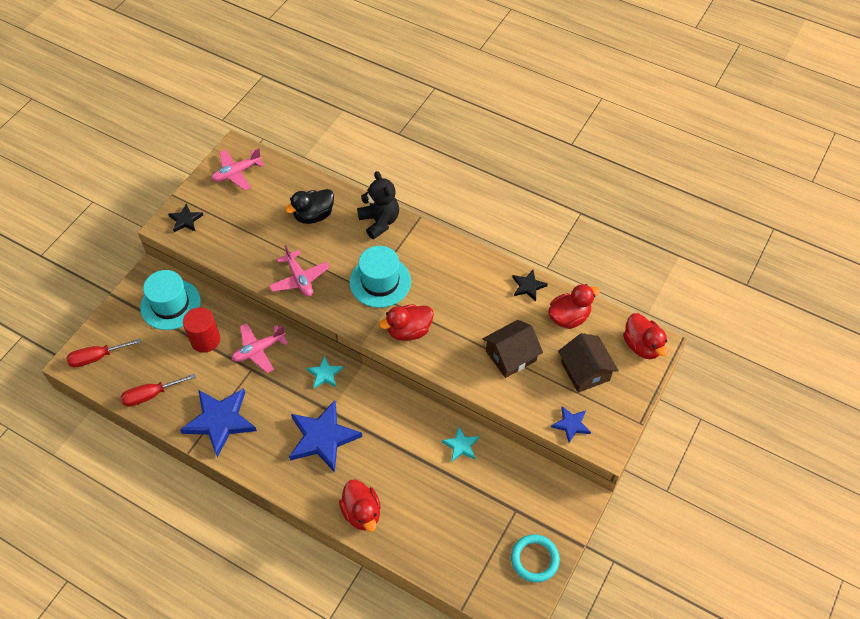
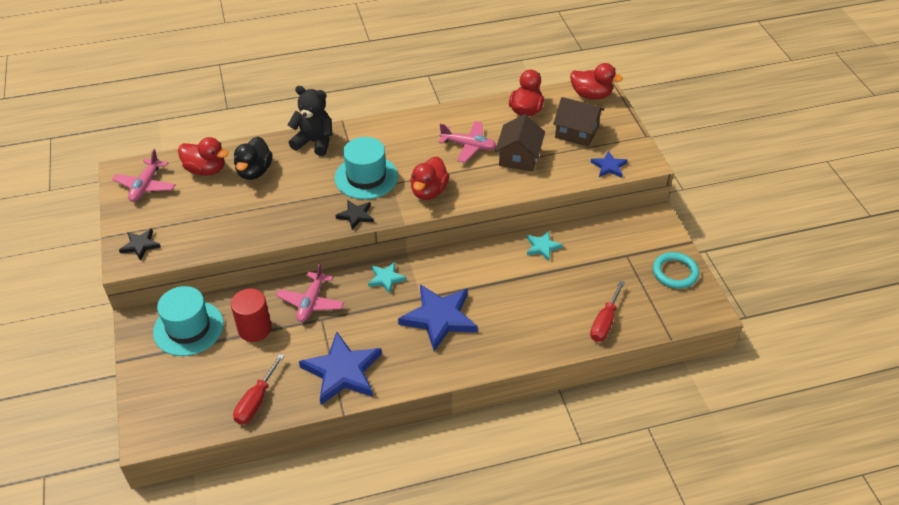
camera: 45 degrees left, 10 degrees down
red screwdriver [67,338,141,367] -> red screwdriver moved to [590,281,625,342]
pink plane [269,245,330,297] -> pink plane moved to [439,121,496,163]
red duck [339,480,381,532] -> red duck moved to [178,137,228,176]
black star [512,270,548,301] -> black star moved to [336,200,374,230]

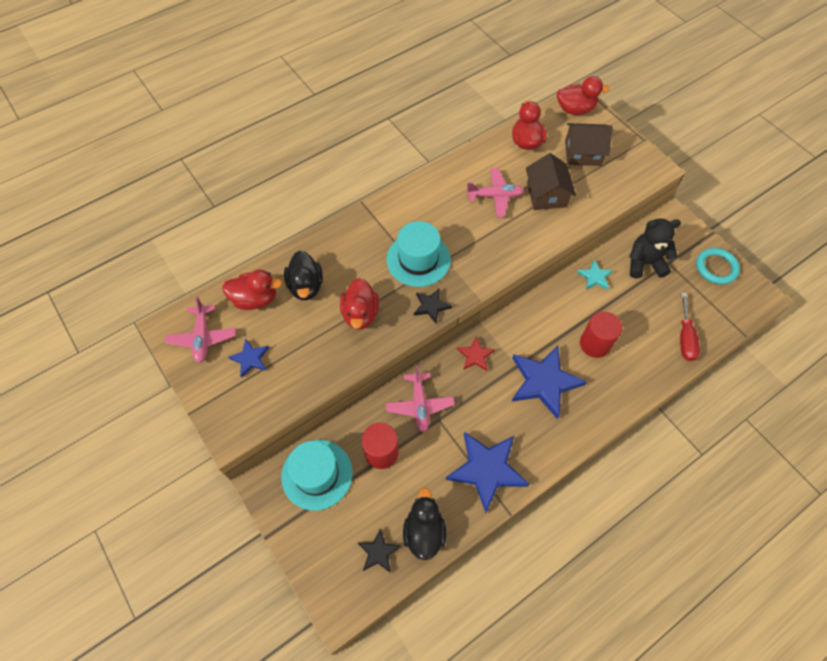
camera: 20 degrees left, 15 degrees up
black star [119,229,161,261] -> black star moved to [358,528,401,572]
red screwdriver [233,354,285,425] -> black duck [403,488,446,560]
black teddy bear [288,86,333,156] -> black teddy bear moved to [629,218,681,279]
turquoise star [368,262,406,294] -> red star [457,336,495,371]
red duck [410,156,450,200] -> red duck moved to [340,278,379,330]
blue star [591,151,628,178] -> blue star moved to [229,339,269,378]
none -> red cylinder [580,311,622,358]

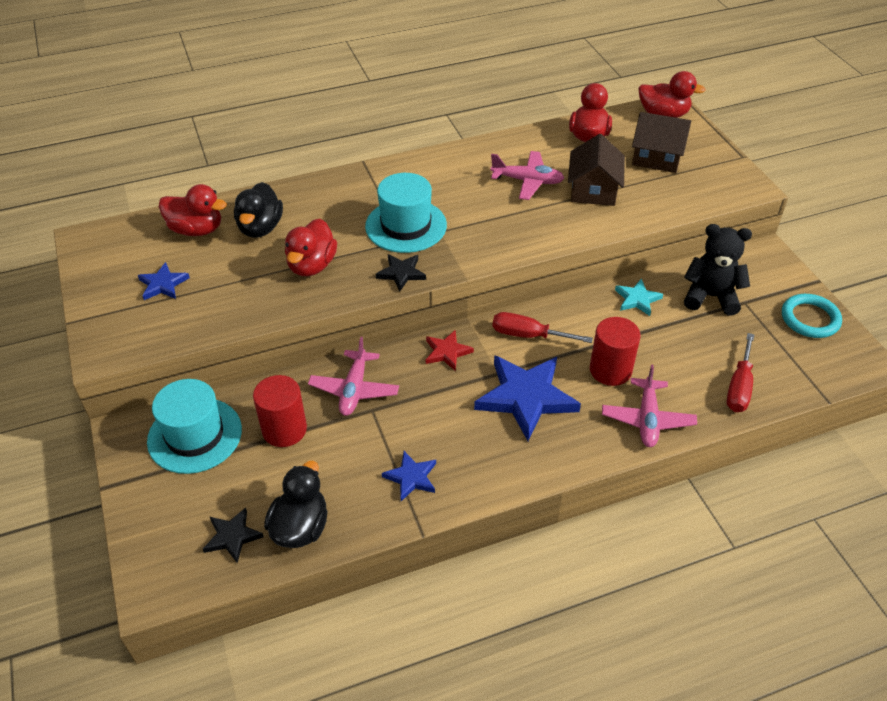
camera: 15 degrees right, 15 degrees down
pink plane [165,297,236,363] -> pink plane moved to [602,364,697,447]
blue star [446,432,530,513] -> blue star [382,451,436,501], size x0.51
none -> red screwdriver [492,312,593,343]

